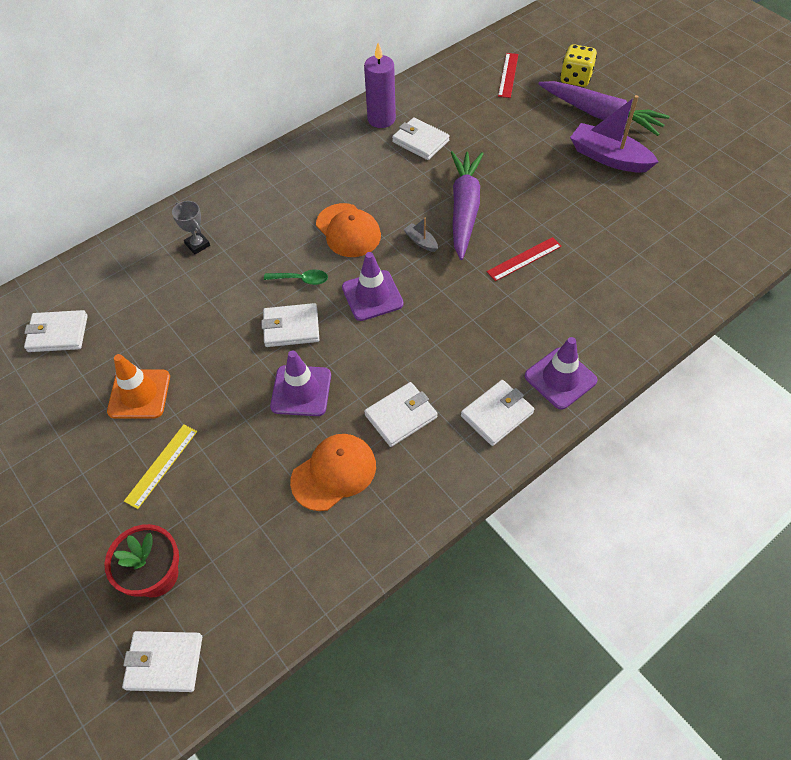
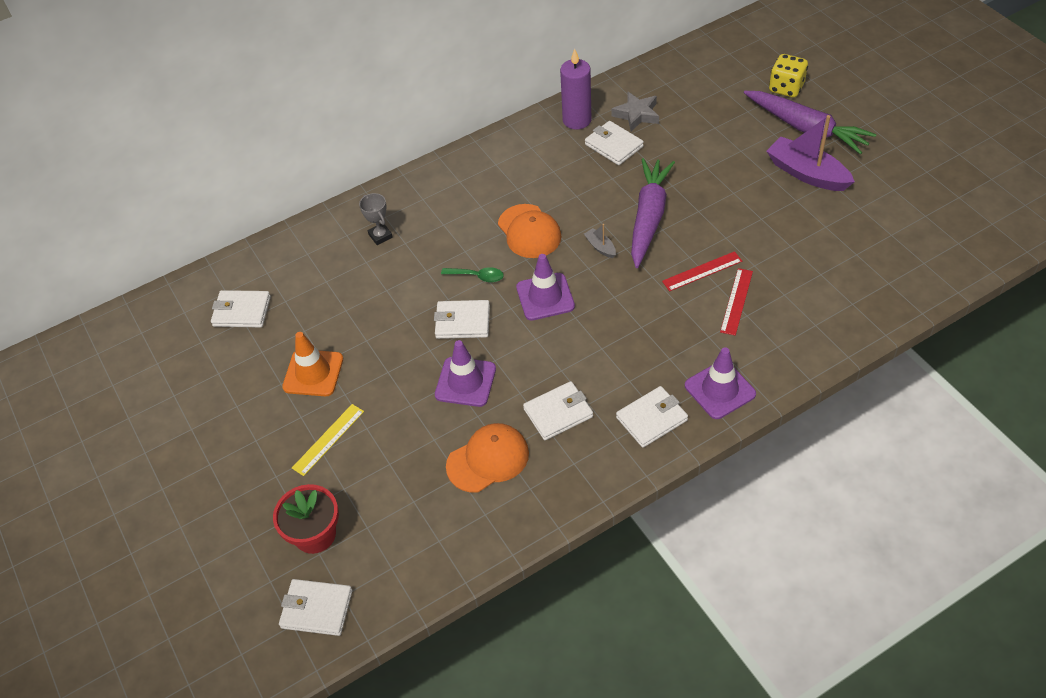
camera: 10 degrees right, 5 degrees down
red ruler [498,53,518,98] -> red ruler moved to [720,268,753,336]
none -> grey star [612,92,659,131]

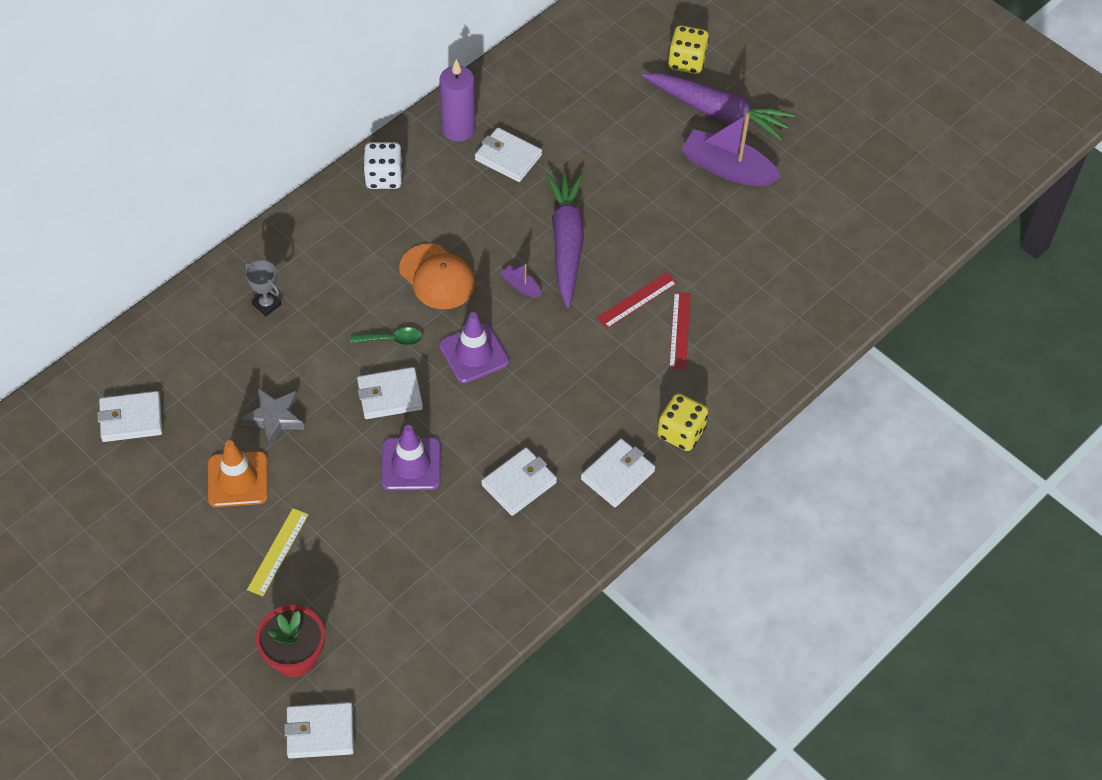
camera: 20 degrees left, 5 degrees up
orange cap [446,423,529,493] -> none
grey boat [584,224,616,258] -> purple boat [500,264,541,298]
grey star [612,92,659,131] -> grey star moved to [240,388,304,446]
purple traffic cone [685,348,756,419] -> yellow dice [657,393,708,451]
none -> white dice [363,142,403,189]

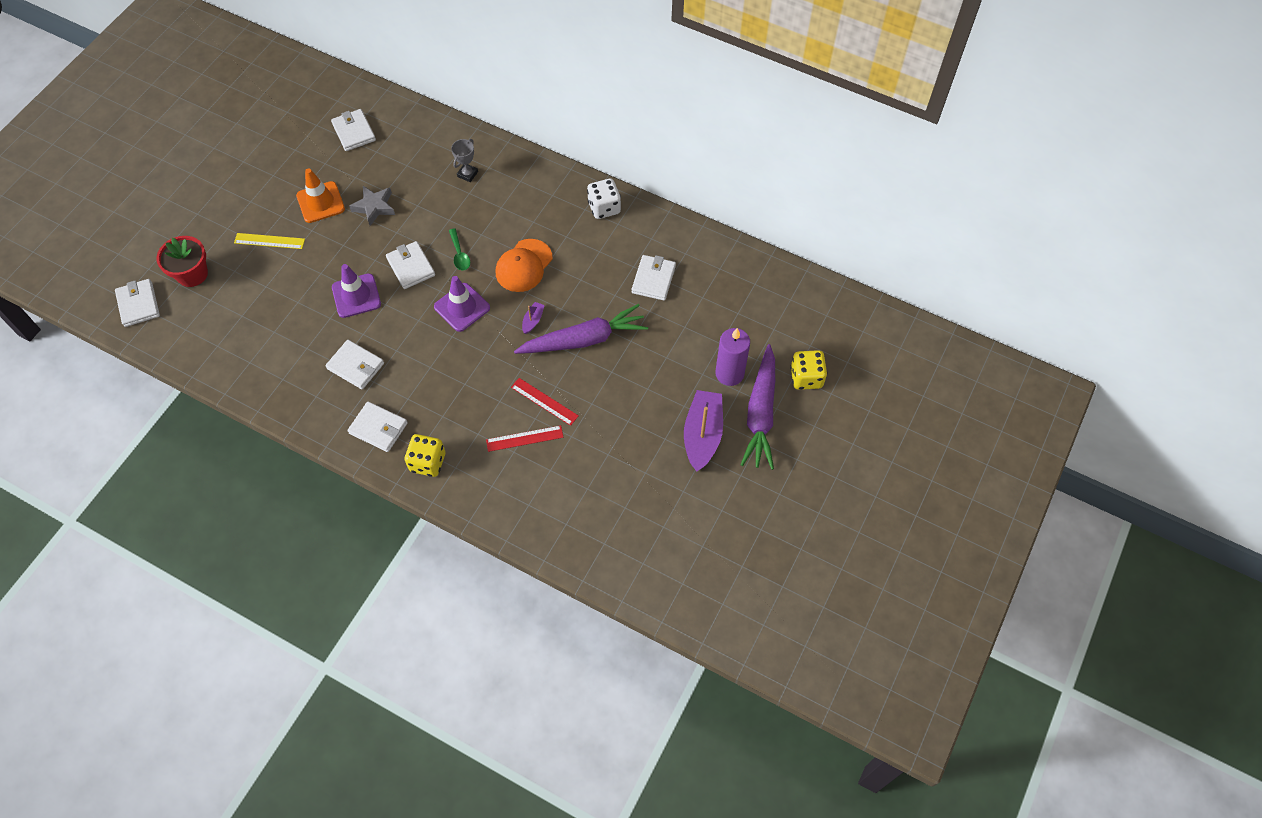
camera: 75 degrees right, 5 degrees up
purple candle [439,59,475,142] -> purple candle moved to [715,328,750,386]

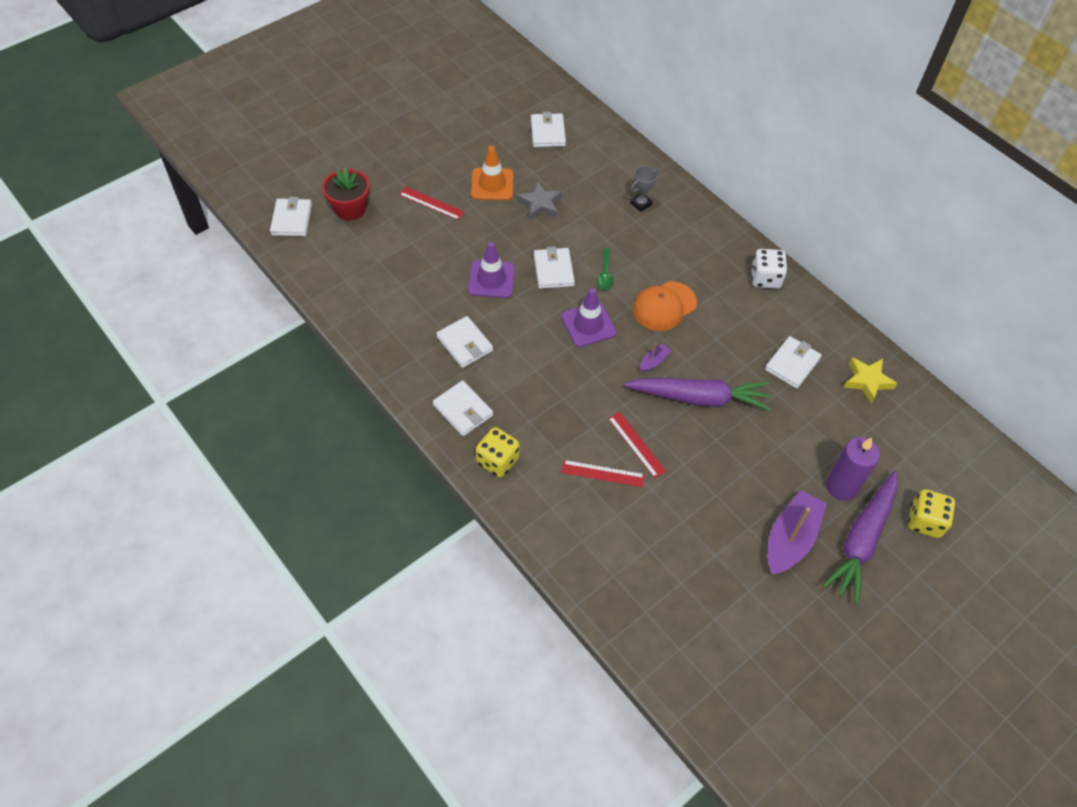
camera: 20 degrees right, 5 degrees down
yellow ruler [234,233,305,249] -> red ruler [399,186,465,220]
none -> yellow star [844,357,897,404]

